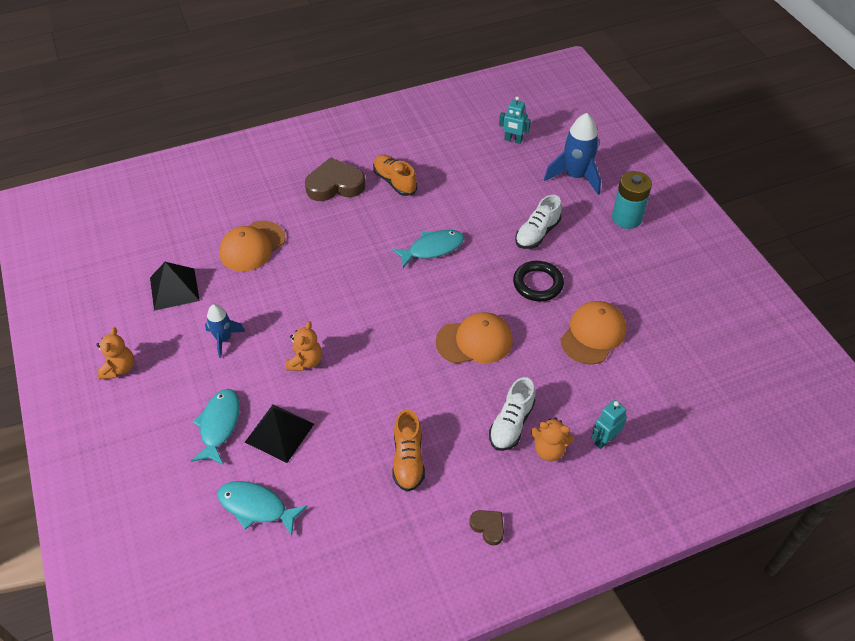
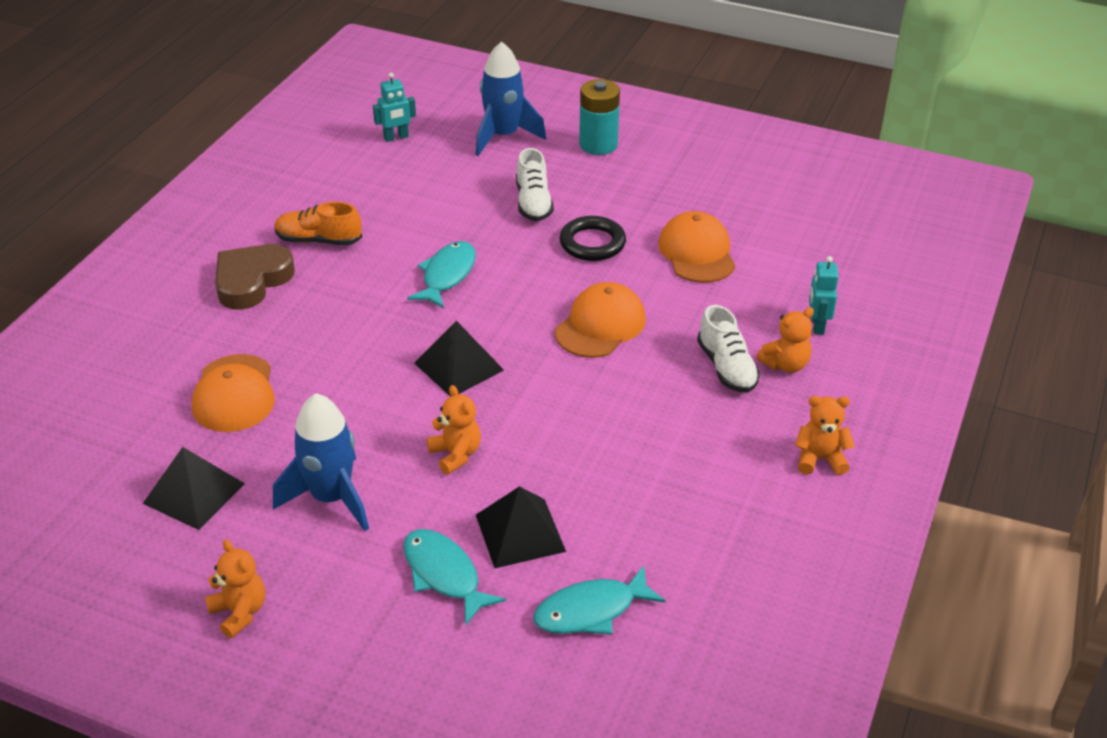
camera: 45 degrees left, 10 degrees down
blue rocket [205,304,246,358] -> blue rocket [273,393,369,531], size x1.68
orange shoe [392,409,425,492] -> none
brown heart [469,510,504,546] -> orange teddy bear [795,396,855,475]
none -> black pyramid [414,321,504,397]

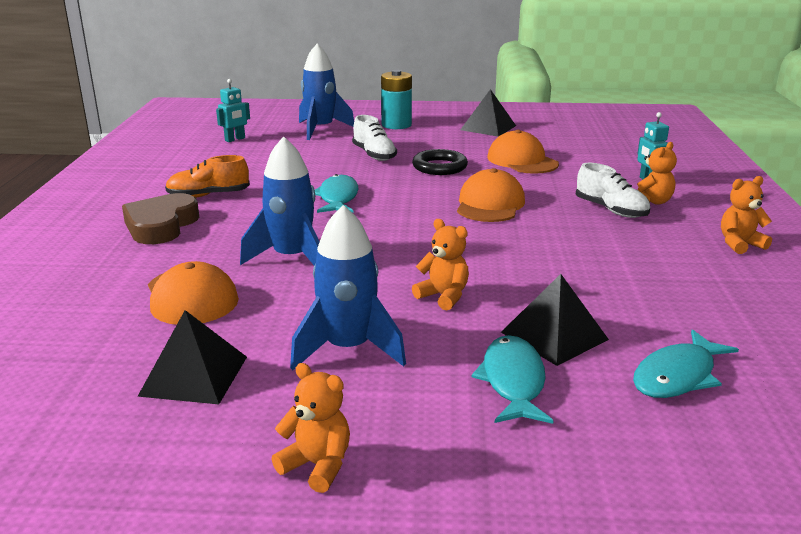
camera: 20 degrees left, 15 degrees down
turquoise fish [403,529,506,625] -> turquoise fish turned 60 degrees clockwise [471,335,554,424]
black pyramid [414,321,504,397] -> black pyramid moved to [460,89,516,137]
none -> blue rocket [240,136,319,266]

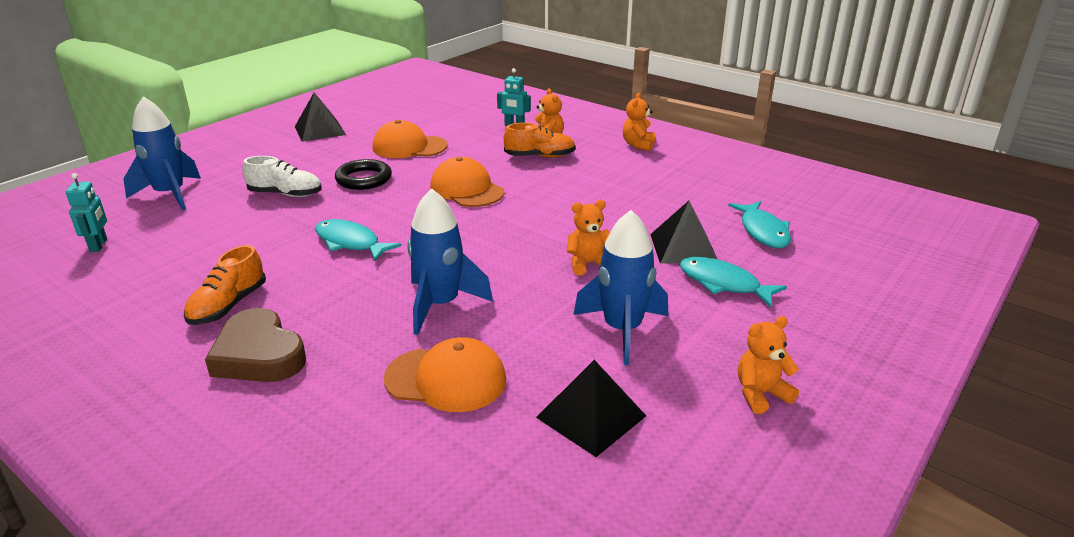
camera: 55 degrees left, 5 degrees up
turquoise battery [381,70,412,129] -> none
white shoe [576,163,650,218] -> orange shoe [504,123,576,158]

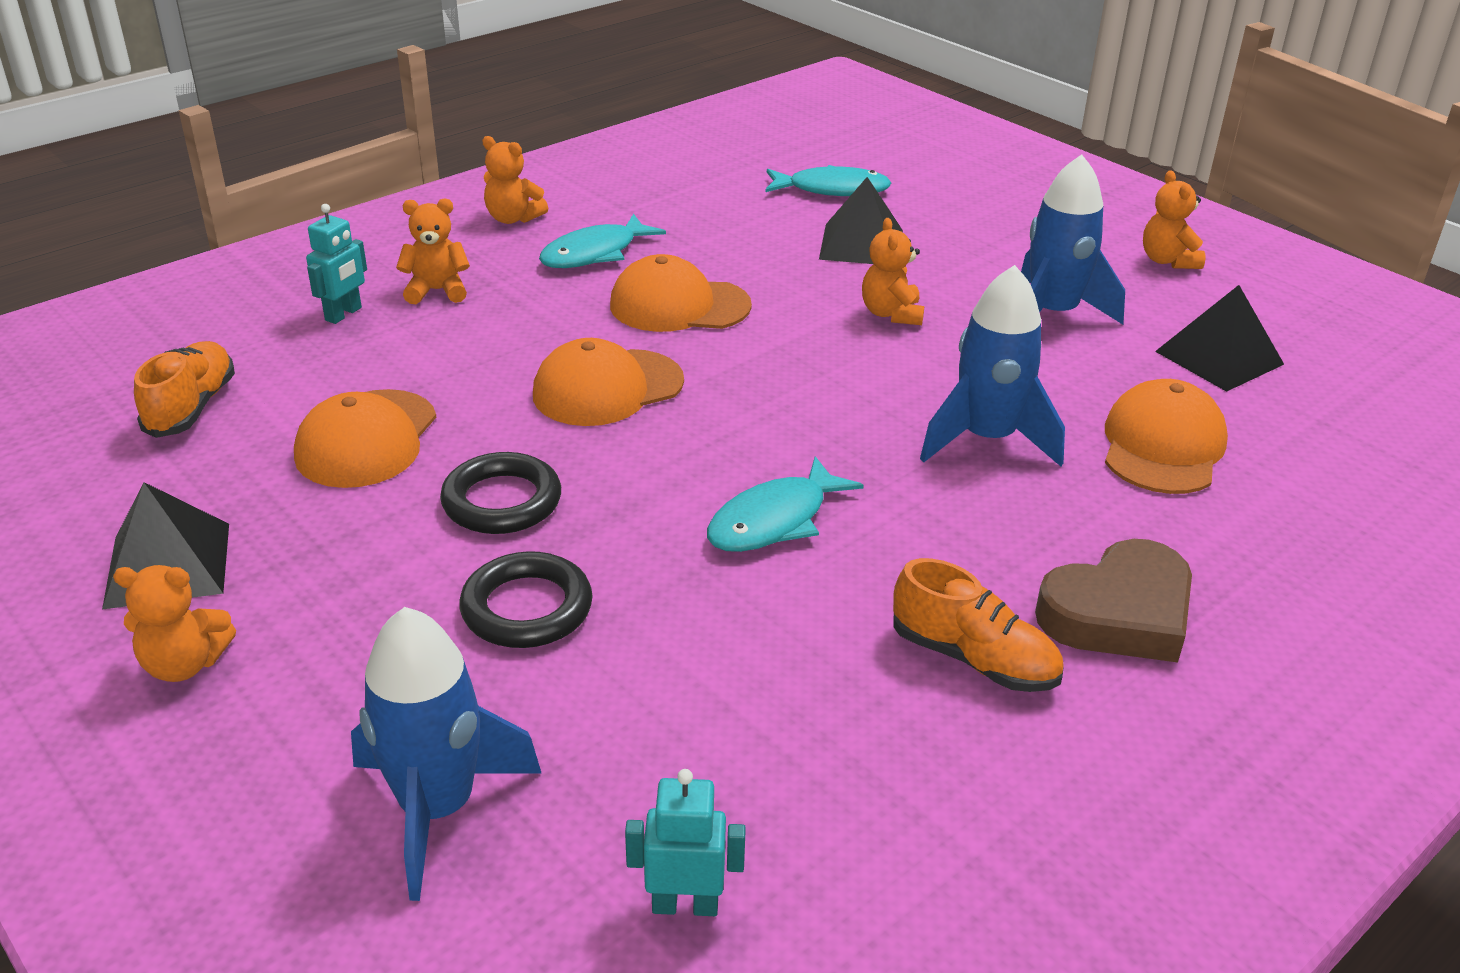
camera: 80 degrees left, 5 degrees up
white shoe [243,156,322,197] -> black ring [459,551,592,648]
orange shoe [504,123,576,158] -> orange shoe moved to [134,341,235,438]
turquoise fish [679,257,787,307] -> turquoise fish moved to [539,214,666,268]
none -> orange teddy bear [113,565,236,682]
none -> orange cap [610,254,752,332]

